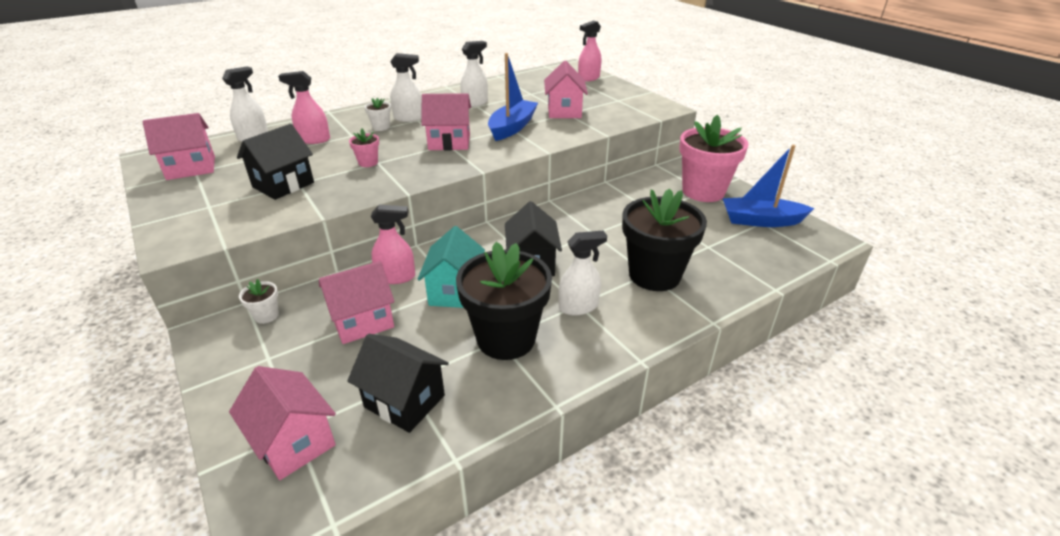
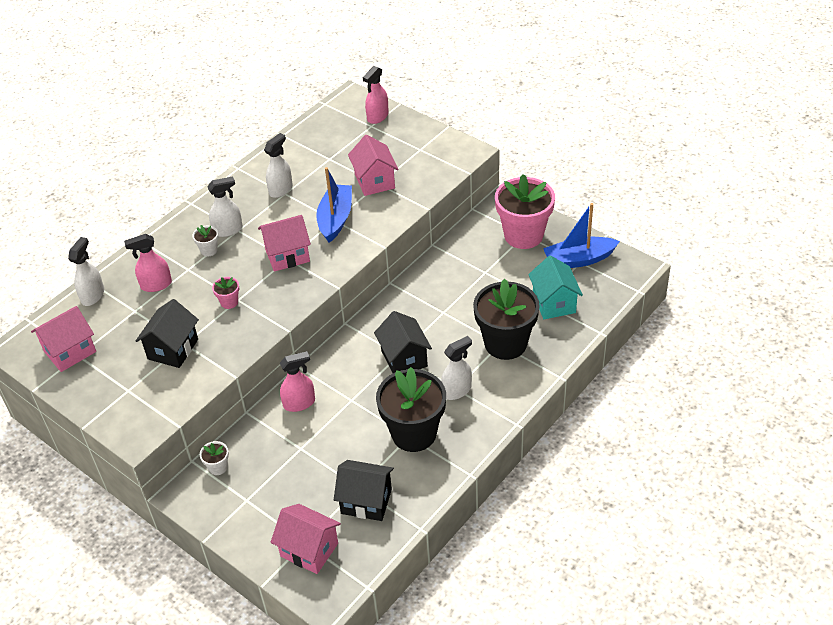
camera: 15 degrees left, 10 degrees up
pink house [319,261,394,344] -> none
turquoise house [418,226,485,308] -> turquoise house moved to [528,255,583,319]

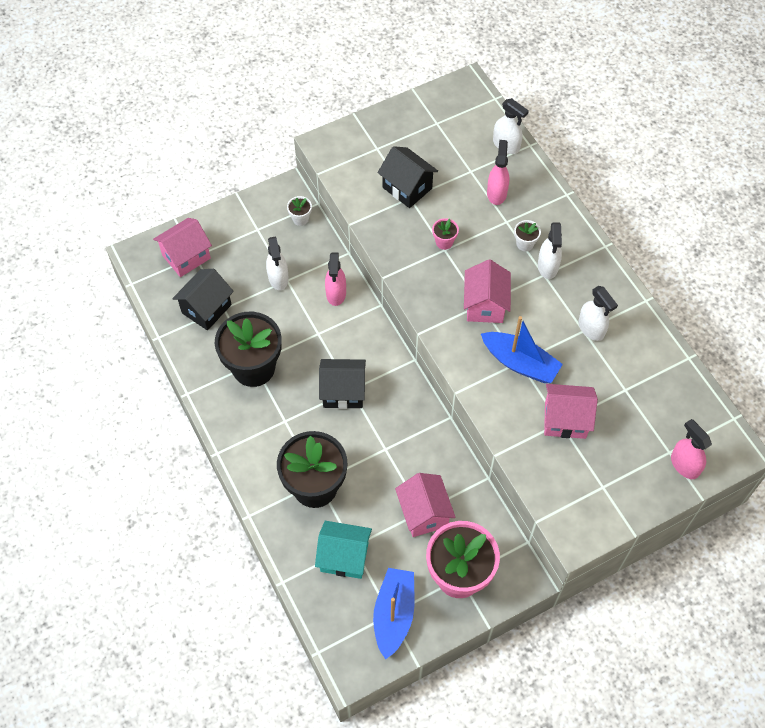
camera: 110 degrees right, 15 degrees up
pink house [31,306,96,372] -> pink house moved to [395,473,456,537]
white spray bottle [441,336,472,400] -> white spray bottle moved to [266,236,289,290]

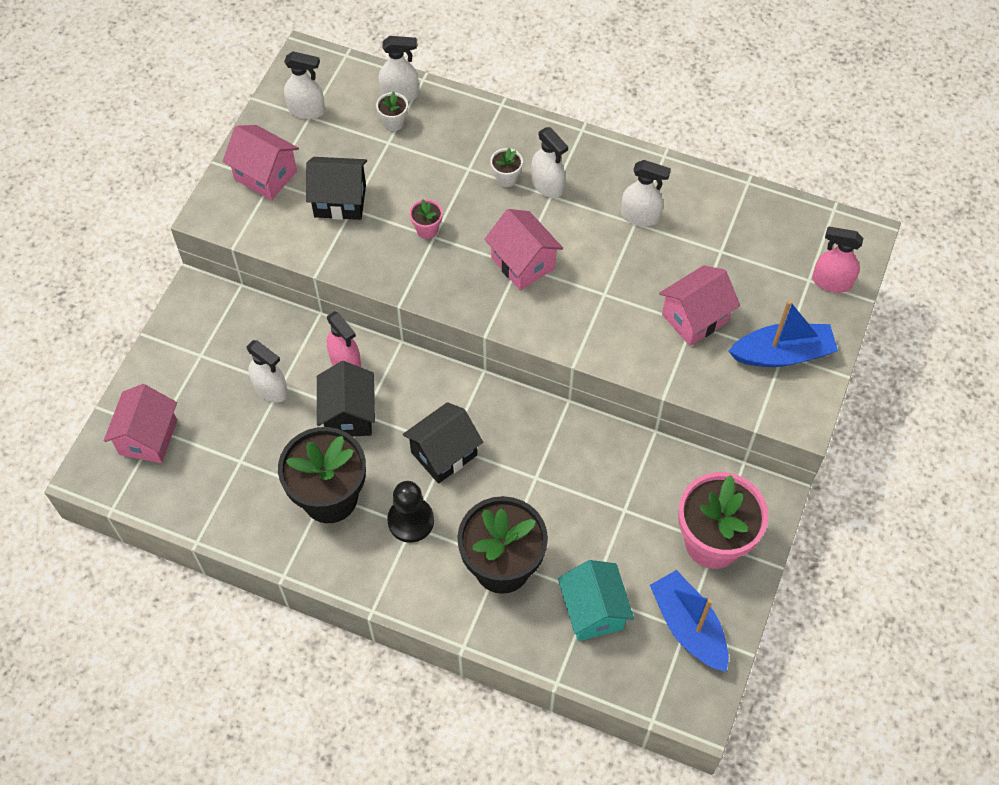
camera: 40 degrees left, 0 degrees up
black house [172,269,234,330] -> black house moved to [317,361,375,437]
white flower pot [287,196,312,226] -> white flower pot moved to [376,91,408,131]
turquoise house [315,521,372,579] -> turquoise house turned 75 degrees counterclockwise [558,560,634,641]
pink house [395,473,456,537] -> pink house moved to [223,125,299,200]
blue boat [481,316,563,383] -> blue boat moved to [729,300,838,367]
pink spray bottle [487,140,509,205] -> none
none -> white spray bottle [284,51,325,119]
none -> black pawn [387,481,434,543]

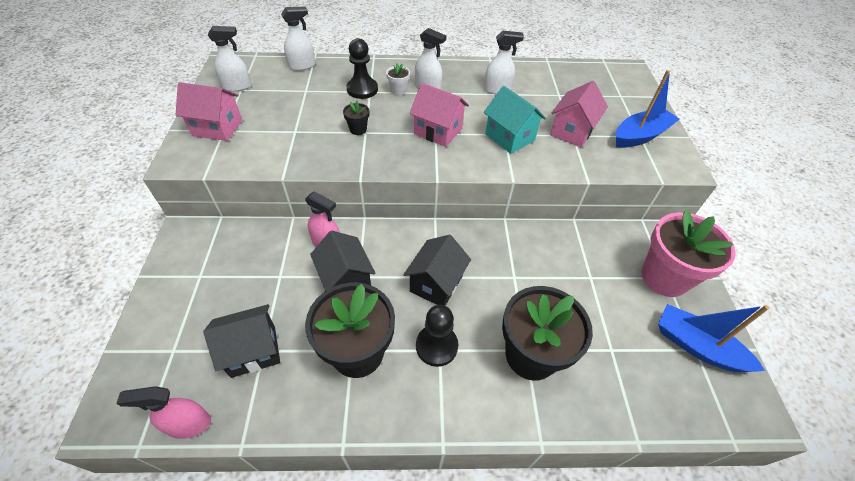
camera: 25 degrees left, 10 degrees down
pink house [104,384,177,463] -> none
white spray bottle [247,340,288,402] -> none
black house [306,157,367,220] -> black house moved to [203,304,280,378]
white flower pot [376,91,408,131] -> none
pink flower pot [409,199,443,239] -> black flower pot [343,101,369,135]
turquoise house [558,560,634,641] -> turquoise house moved to [484,86,546,154]
pink spray bottle [812,227,863,293] -> pink spray bottle moved to [116,386,211,439]
none -> black pawn [346,38,378,99]

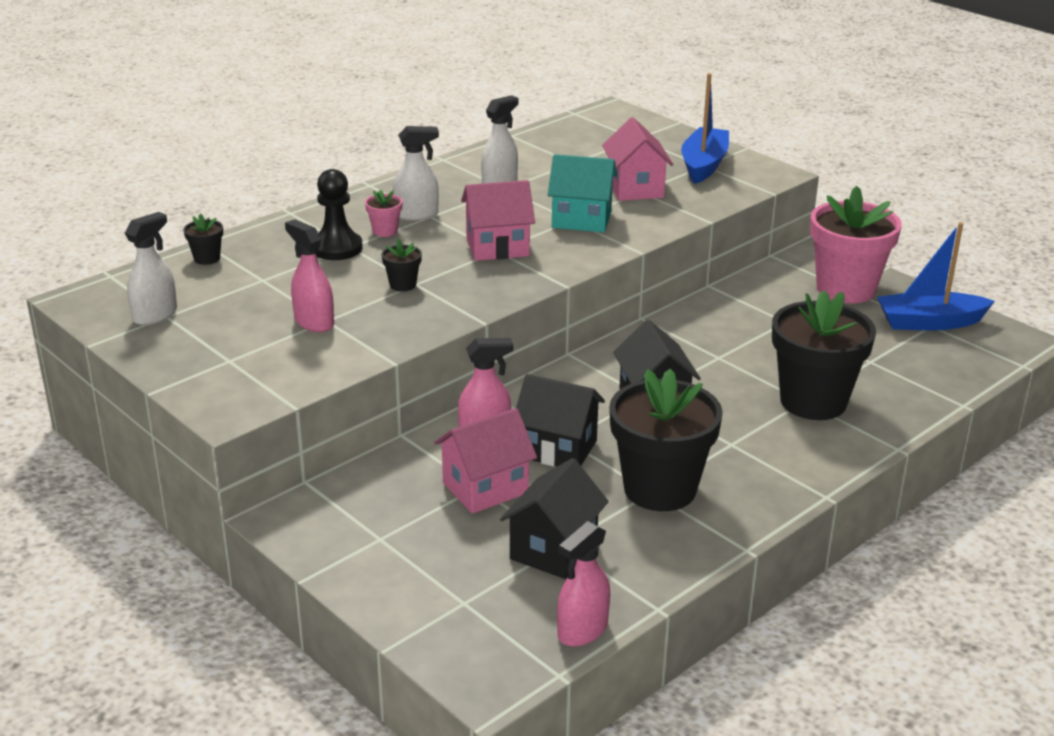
camera: 40 degrees left, 20 degrees down
pink house [176,82,242,141] -> pink house moved to [434,408,537,514]
white spray bottle [281,6,315,71] -> black flower pot [184,214,223,265]
white flower pot [386,63,410,95] -> pink flower pot [365,190,402,237]
black pawn [416,305,458,367] -> none
none -> pink spray bottle [285,219,334,332]

